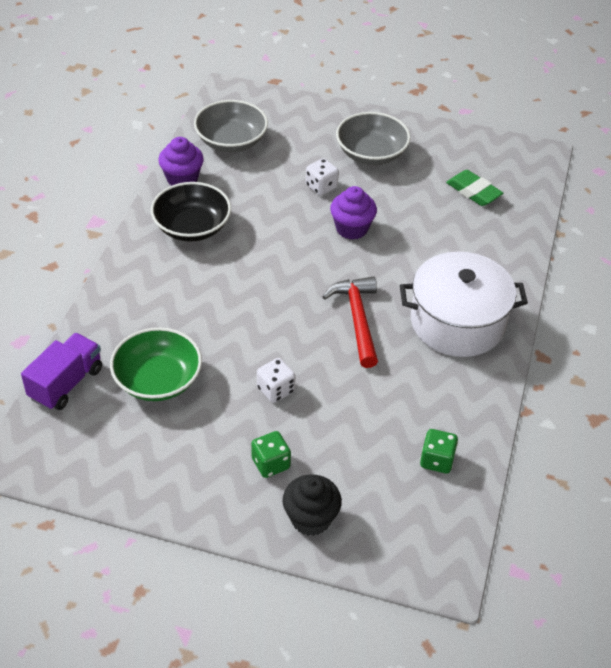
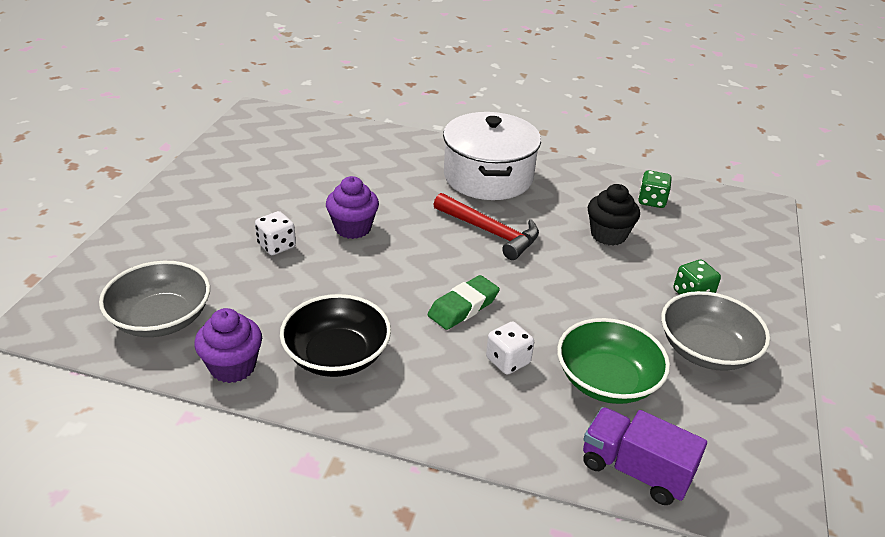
camera: 90 degrees left, 10 degrees down
white dice [257,358,296,403] -> white dice moved to [486,322,534,375]
black cupcake [283,474,342,536] -> black cupcake moved to [588,184,640,246]
red hammer [322,277,378,368] -> red hammer turned 135 degrees counterclockwise [433,193,539,260]
grey bowl [336,112,410,165] -> grey bowl moved to [661,291,770,371]
green eraser [446,170,503,206] -> green eraser moved to [428,275,500,330]

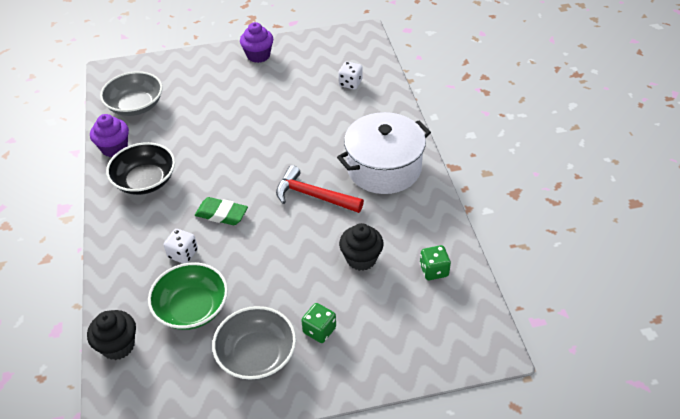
camera: 65 degrees right, 10 degrees up
white dice [255,211,296,255] -> white dice moved to [338,61,362,90]
purple cupcake [326,176,379,239] -> purple cupcake moved to [240,22,273,63]
red hammer [433,193,539,260] -> red hammer turned 105 degrees clockwise [276,165,364,213]
purple truck [583,407,707,505] -> black cupcake [87,310,136,360]

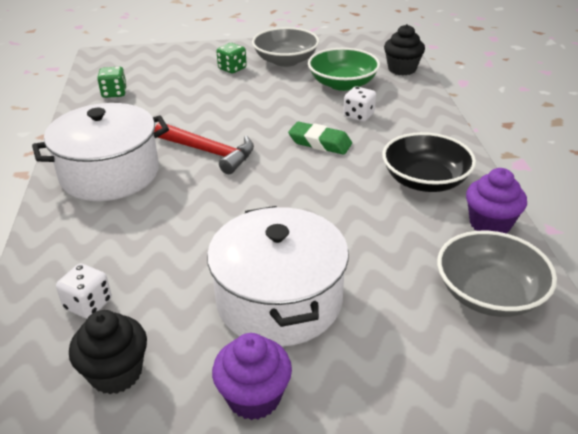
camera: 175 degrees left, 10 degrees down
black cupcake [339,223,384,271] -> black cupcake moved to [69,310,147,394]
none -> white pot [207,206,349,347]

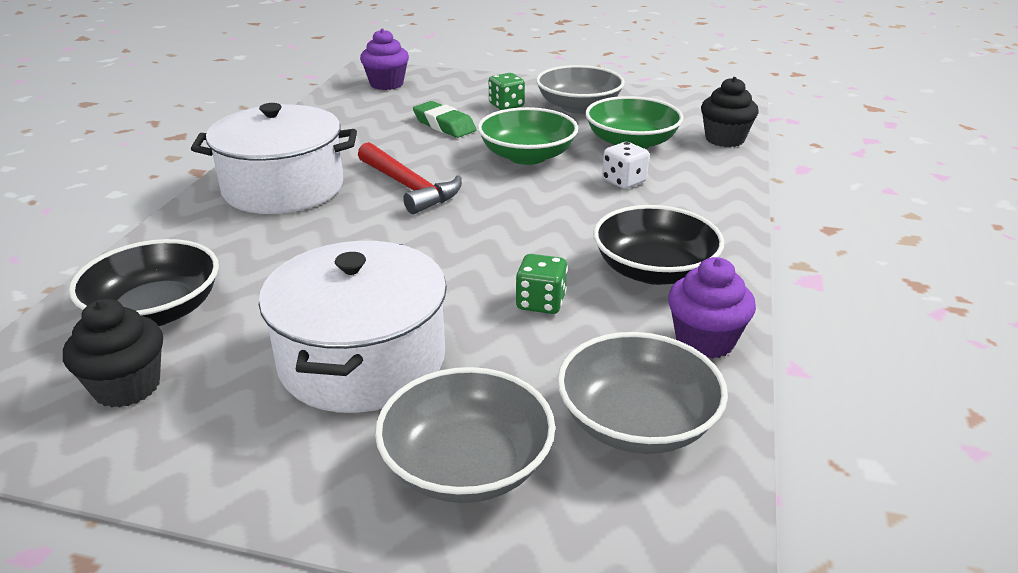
camera: 20 degrees right, 5 degrees down
white dice [56,263,112,319] -> black bowl [69,239,219,326]
green dice [97,66,127,98] -> green dice moved to [516,254,568,314]
purple cupcake [212,333,292,420] -> purple cupcake moved to [360,28,409,90]
green eraser [288,122,352,155] -> green eraser moved to [413,101,476,138]
none -> grey bowl [375,367,555,503]
none -> green bowl [478,107,578,165]

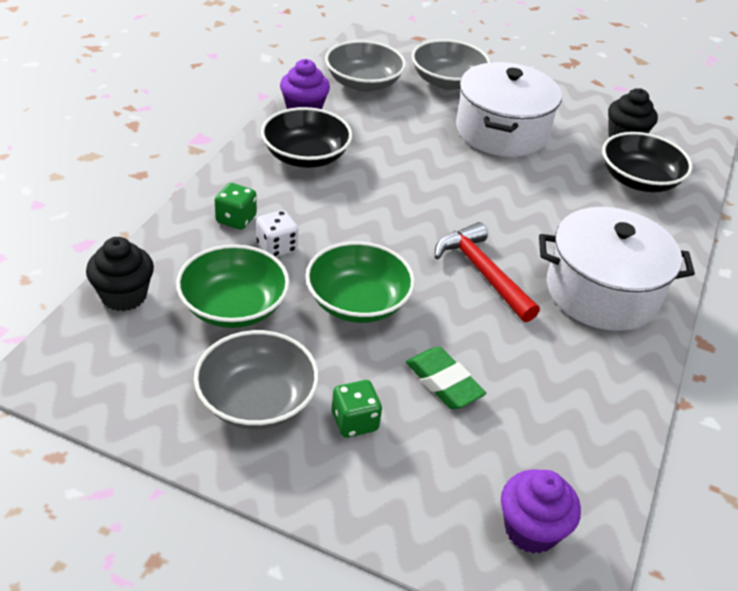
camera: 175 degrees left, 10 degrees up
green dice [516,254,568,314] -> green dice moved to [215,183,257,230]

